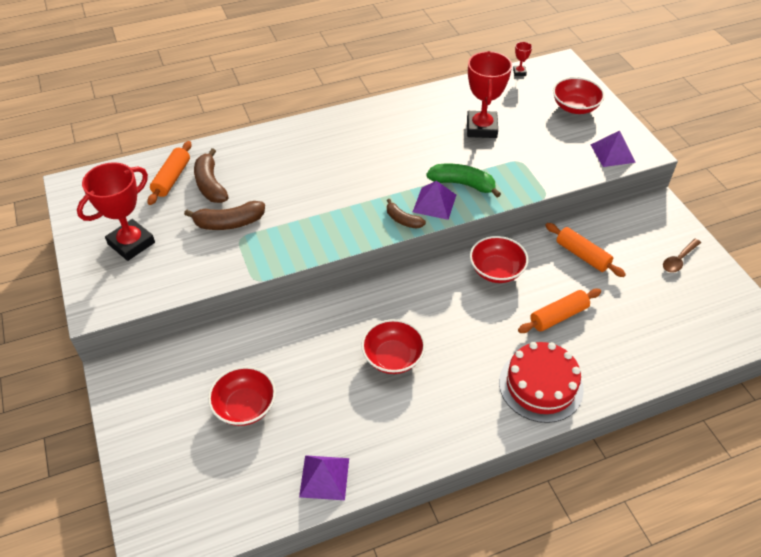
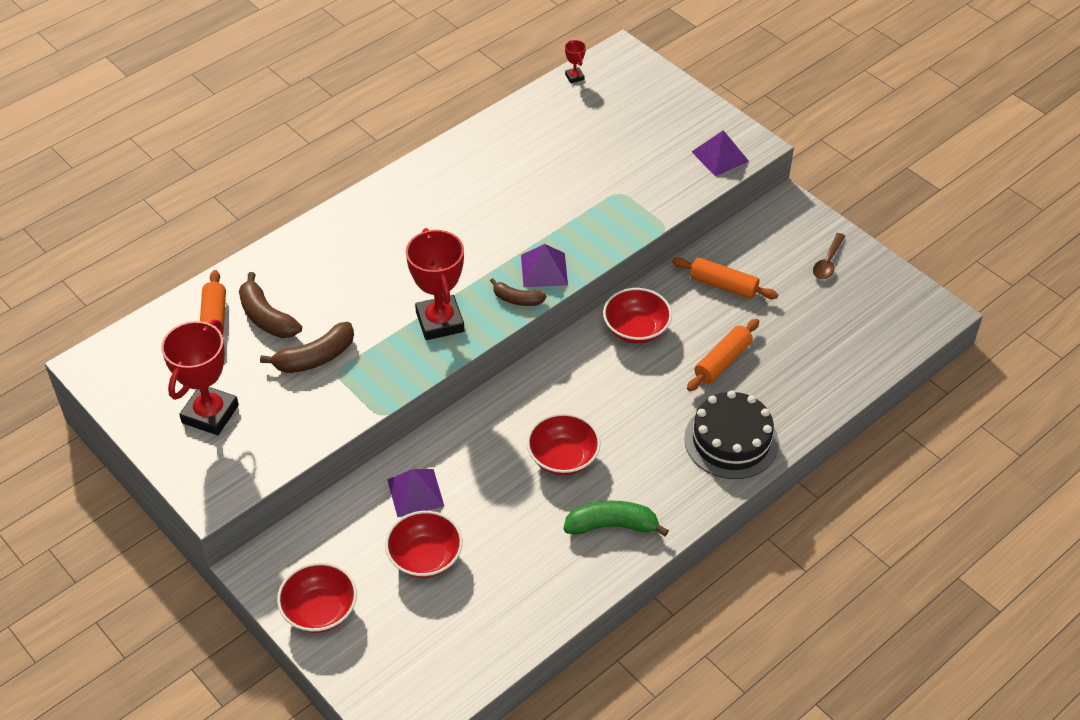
camera: 20 degrees left, 0 degrees up
purple pyramid [299,455,349,500] -> purple pyramid moved to [387,469,444,517]
green banana [426,164,501,198] -> green banana moved to [563,501,669,536]
red trophy [467,51,512,138] -> red trophy moved to [406,228,464,340]
red cake [499,342,584,423] -> black cake [684,390,779,479]
red bowl [553,77,605,114] -> red bowl moved to [277,562,357,633]

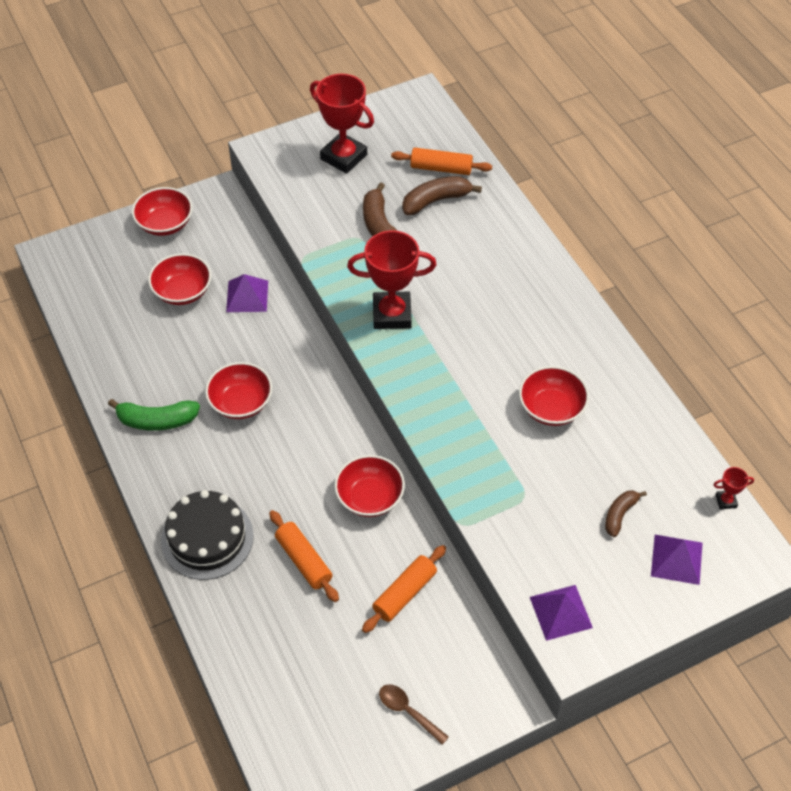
camera: 105 degrees right, 5 degrees up
brown banana [490,278,546,306] -> brown banana moved to [605,490,647,537]
purple pyramid [521,244,568,287] -> purple pyramid moved to [651,535,703,585]
green banana [563,501,669,536] -> green banana turned 75 degrees clockwise [108,399,200,431]
none -> red bowl [519,366,589,426]

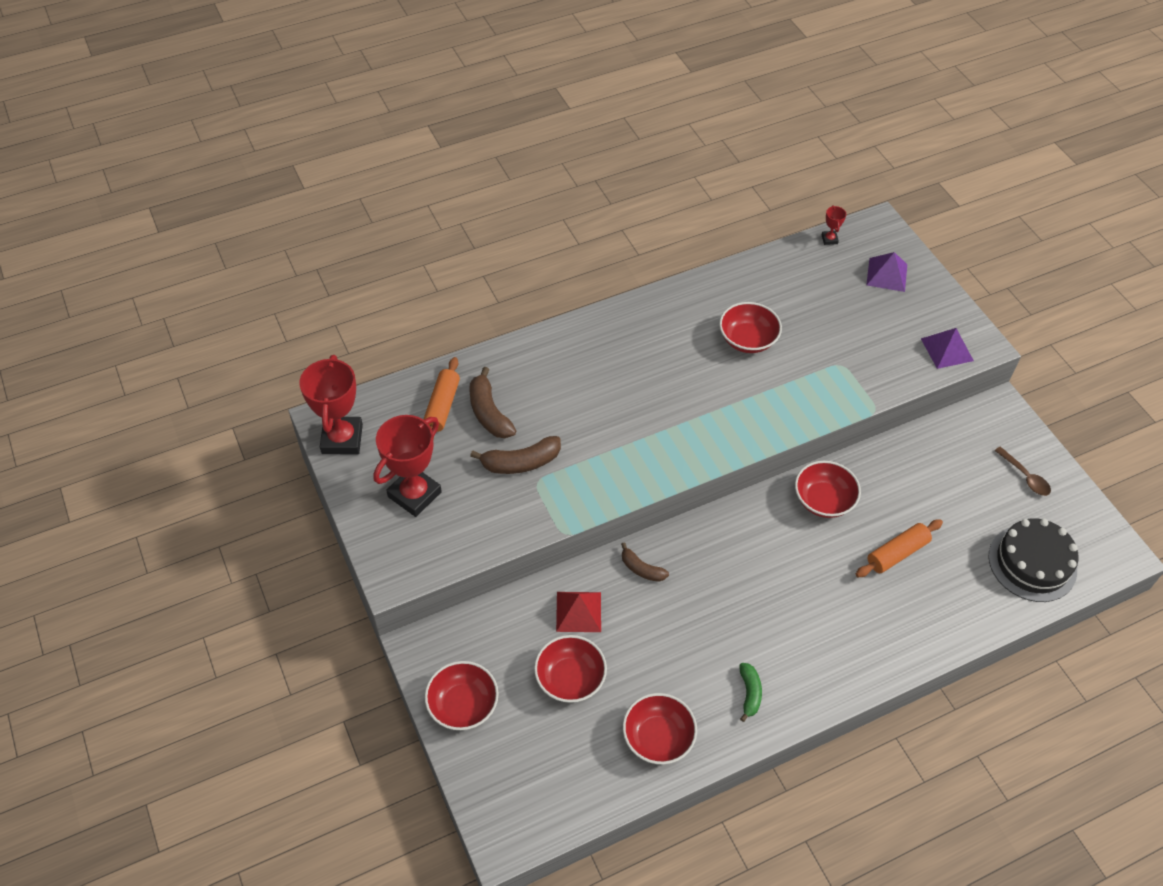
camera: 90 degrees left, 0 degrees up
green banana [108,399,200,431] -> green banana [739,663,762,722], size x0.63
black cake [161,490,254,580] -> black cake moved to [989,518,1078,602]
red bowl [205,362,272,419] -> red bowl moved to [623,693,697,764]
purple pyramid [226,274,268,312] -> red pyramid [556,592,601,632]
red trophy [347,230,436,329] -> red trophy moved to [299,355,363,454]
orange rolling pin [362,545,446,633] -> none
brown spoon [379,684,449,745] -> brown spoon turned 75 degrees counterclockwise [994,447,1051,496]
brown banana [605,490,647,537] -> brown banana moved to [621,542,669,582]

